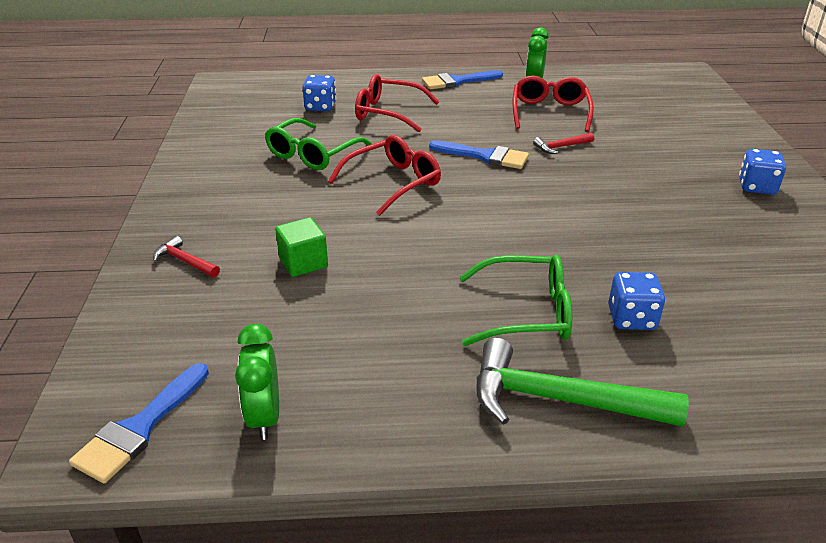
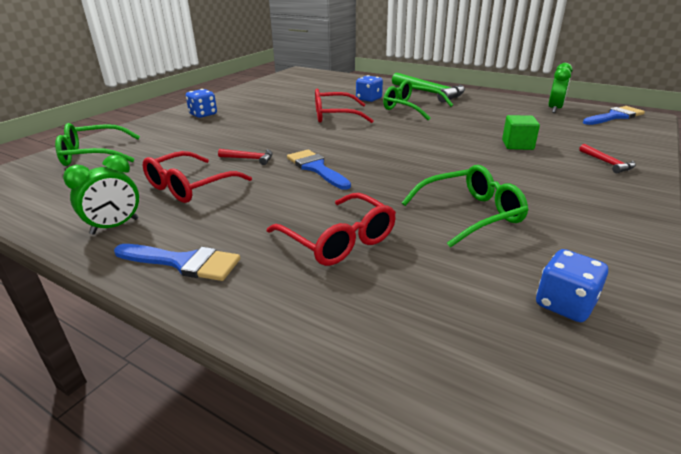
camera: 145 degrees left, 5 degrees down
blue dice [302,75,336,111] -> blue dice moved to [536,249,608,322]
red glasses [328,135,441,216] -> red glasses moved to [315,89,374,123]
none -> green glasses [55,123,140,166]

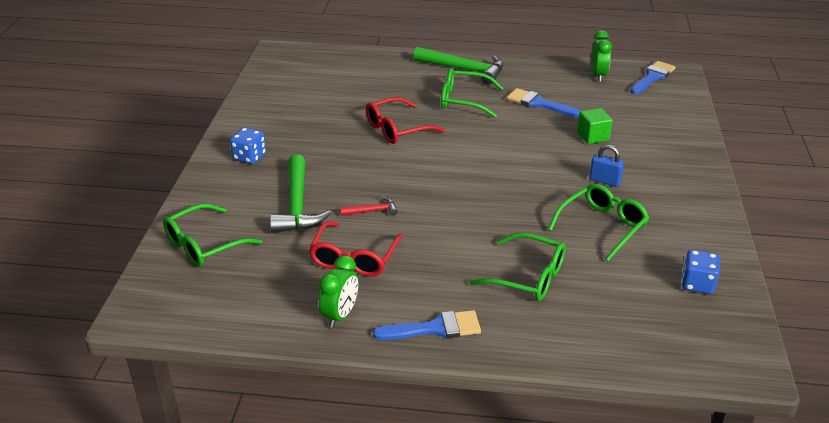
camera: 25 degrees left, 5 degrees up
red glasses [267,193,396,266] -> green glasses [470,232,566,301]
blue brush [287,150,351,190] -> blue brush moved to [507,88,580,117]
blue dice [356,75,383,102] -> none
red hammer [579,144,636,173] -> none
none -> green hammer [270,154,331,233]
none -> blue padlock [589,145,624,187]

